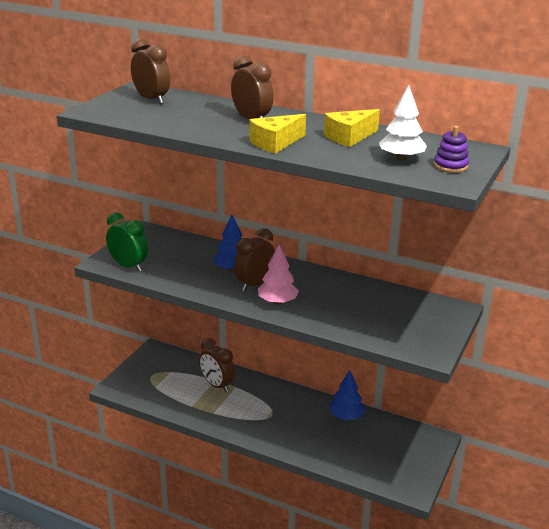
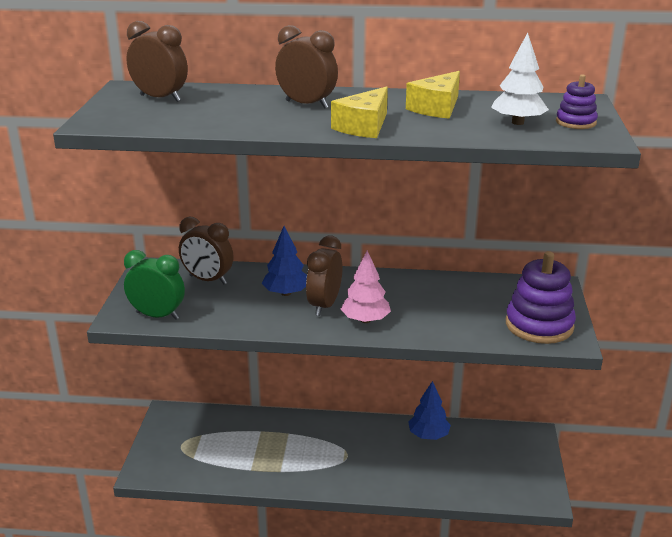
camera: 20 degrees left, 0 degrees up
brown clock [199,338,235,392] -> brown clock moved to [179,217,234,284]
none -> purple stacking toy [506,251,576,344]

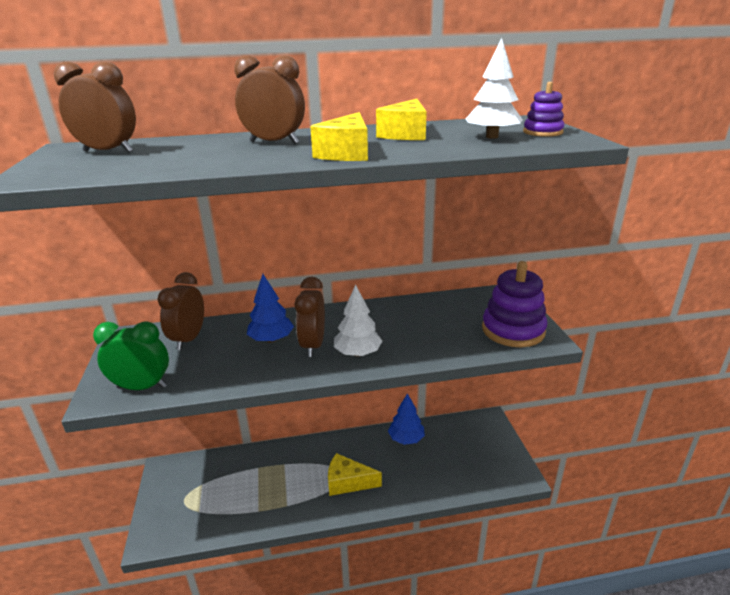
camera: 15 degrees left, 0 degrees up
brown clock [179,217,234,284] -> brown clock turned 90 degrees clockwise [157,272,204,350]
pink tree [341,251,391,323] -> white tree [334,285,382,357]
none -> yellow cheese [328,453,382,496]

